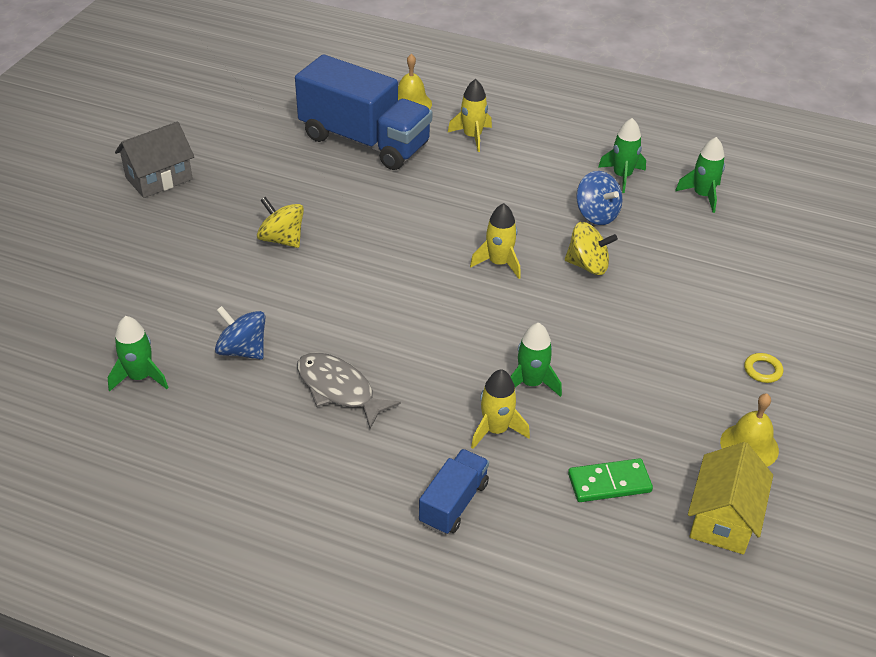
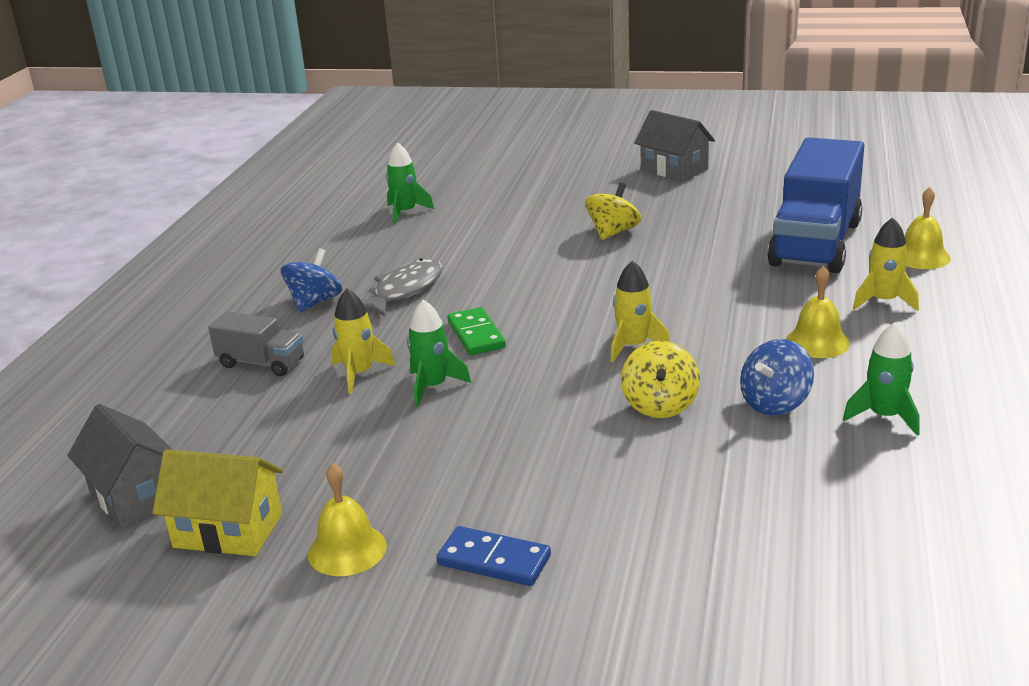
camera: 85 degrees right, 15 degrees down
blue spinning top [215,306,265,360] -> blue spinning top moved to [281,248,342,312]
blue truck [419,449,489,535] -> grey truck [208,311,304,376]
green domino [568,458,653,502] -> green domino moved to [447,307,506,355]
green rocket [675,137,725,213] -> none
yellow ring [744,353,783,383] -> blue domino [436,526,551,586]
none -> grey house [67,404,173,529]
none -> yellow bell [786,266,850,358]

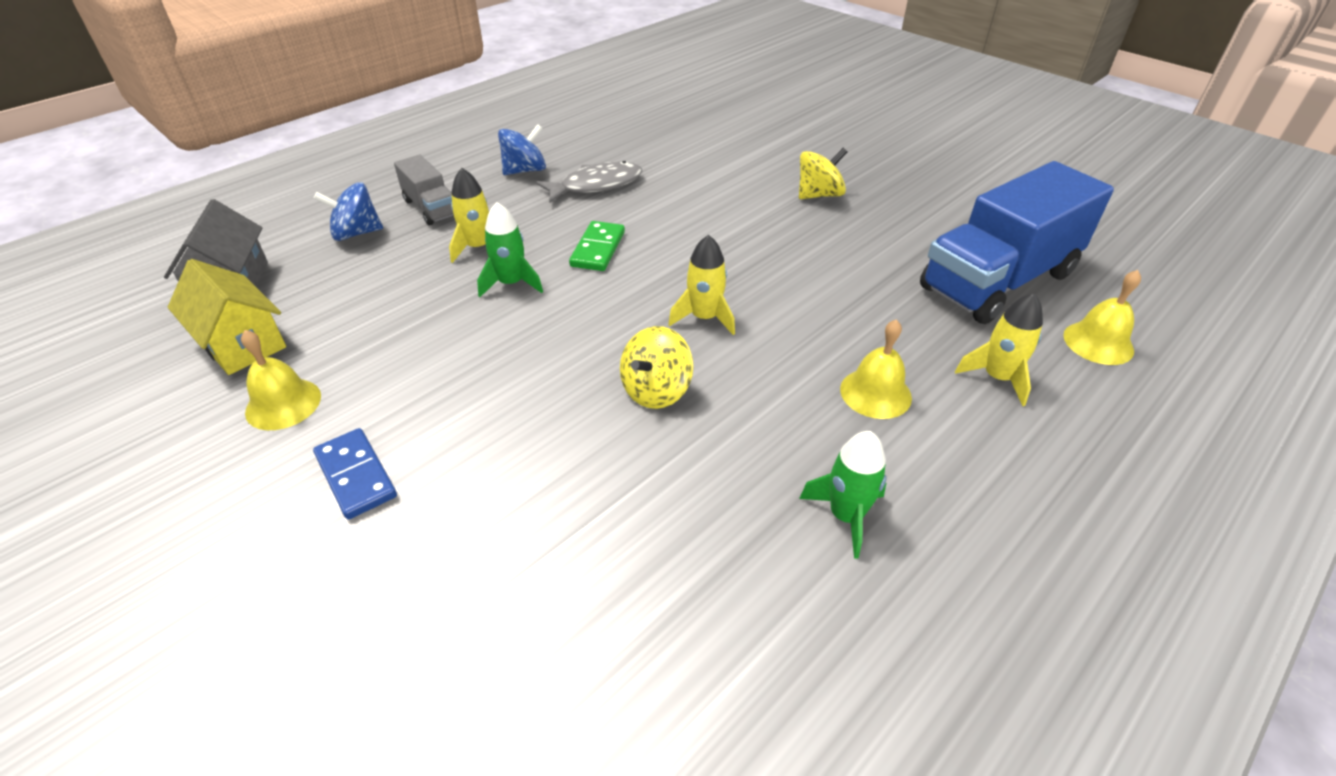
camera: 30 degrees right, 15 degrees up
green rocket [386,142,434,225] -> none
grey house [634,110,715,182] -> none
blue spinning top [740,339,814,415] -> blue spinning top moved to [314,182,383,241]

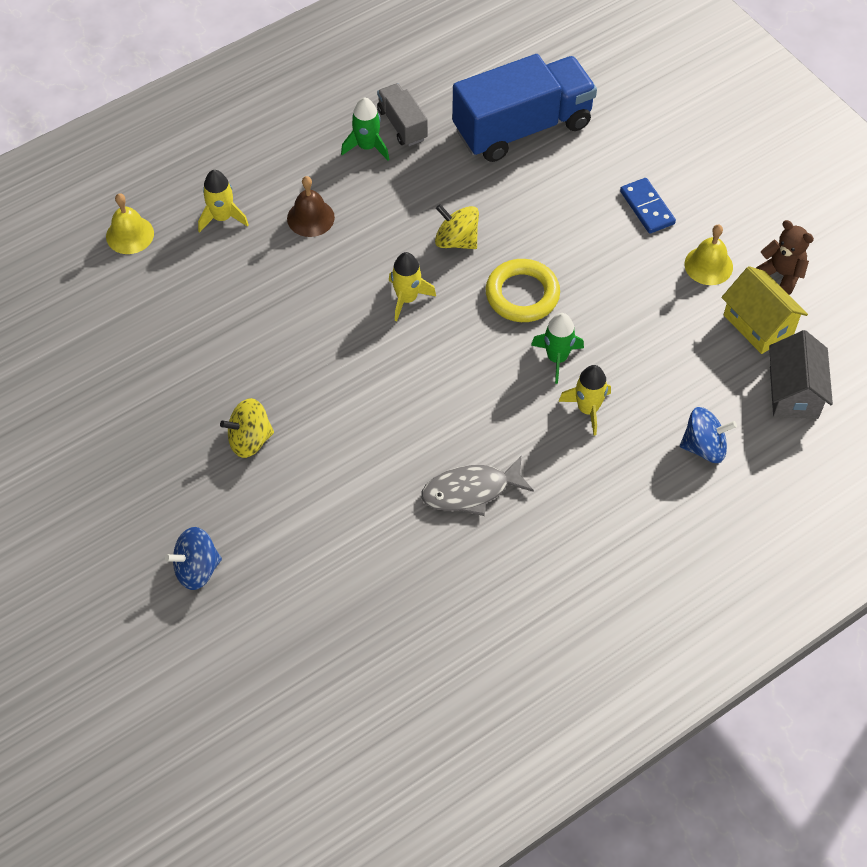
camera: 170 degrees left, 15 degrees up
grey truck [394,155,454,226] -> grey truck moved to [377,83,428,146]
blue spinning top [498,124,546,175] -> blue spinning top moved to [165,527,222,590]
green domino [569,221,625,271] -> none
yellow spinning top [620,326,694,409] -> yellow spinning top turned 105 degrees counterclockwise [435,204,479,249]
yellow bell [840,319,912,419] -> brown bell [287,176,335,237]
blue truck [920,161,1114,324] -> blue truck moved to [452,54,597,162]
none -> yellow ring [485,259,560,322]
none -> brown teddy bear [756,220,814,295]

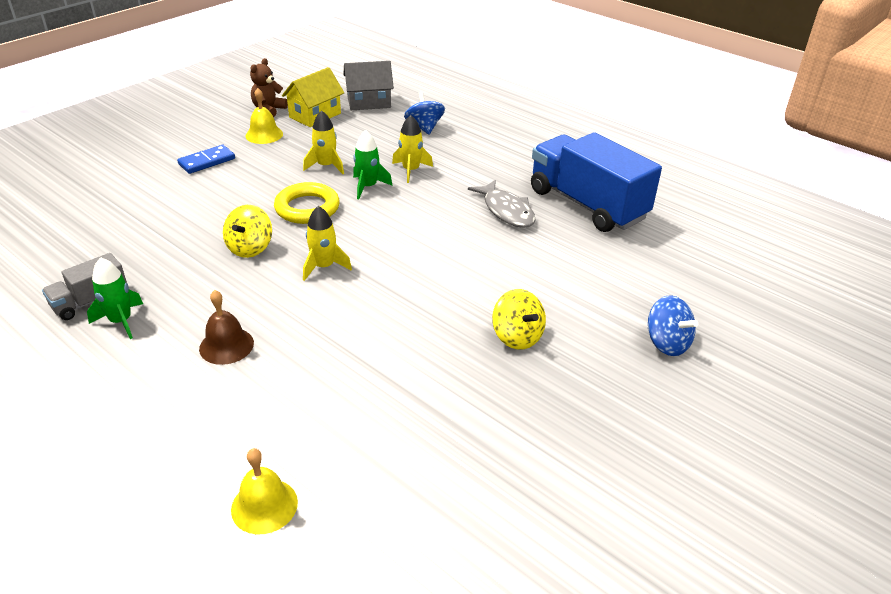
camera: 105 degrees left, 20 degrees down
yellow rocket [198,170,249,232] -> yellow rocket moved to [303,110,344,174]
blue truck [452,54,597,162] -> blue truck moved to [531,133,662,232]

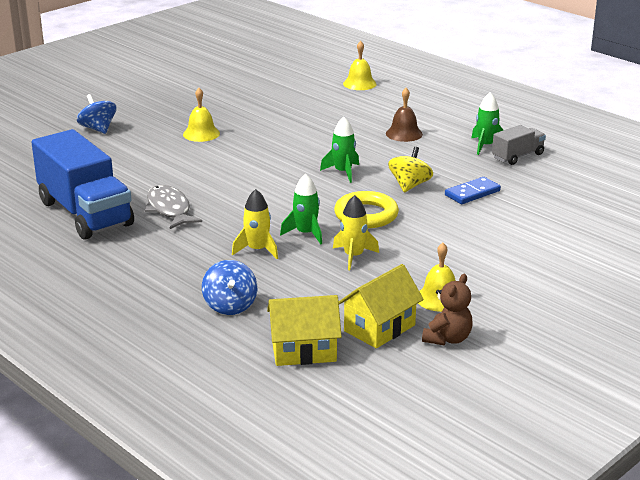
camera: 175 degrees left, 10 degrees down
blue domino [177,145,235,174] -> blue domino moved to [445,177,501,204]
yellow rocket [303,206,352,281] -> green rocket [320,117,359,183]
grey house [343,61,394,110] -> yellow house [267,295,342,366]
yellow spinning top [492,289,546,349] -> yellow bell [183,88,220,142]

